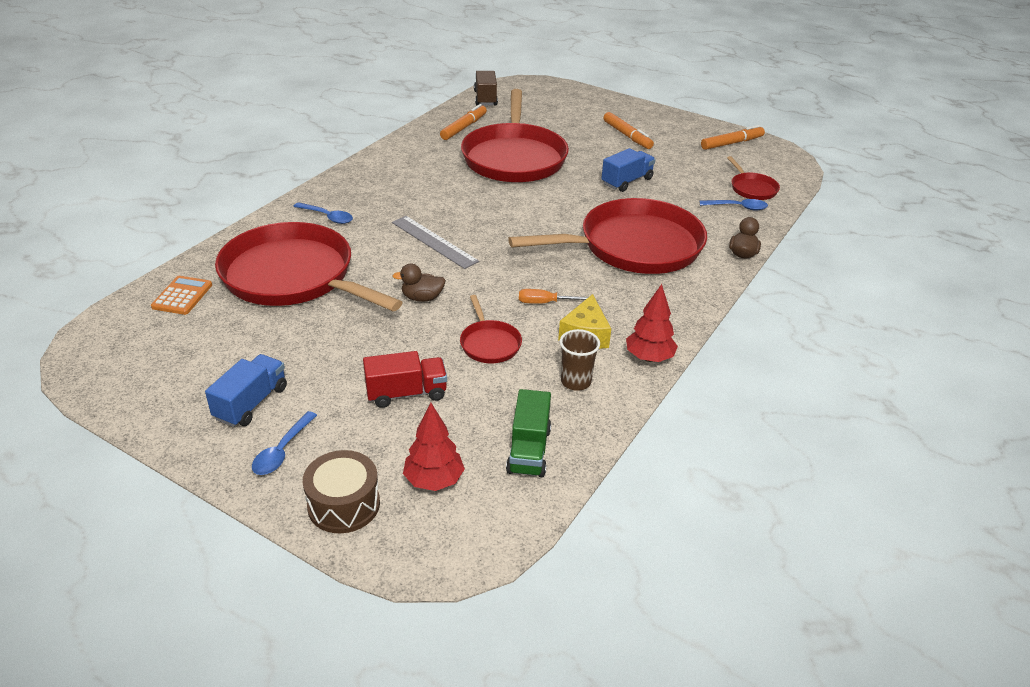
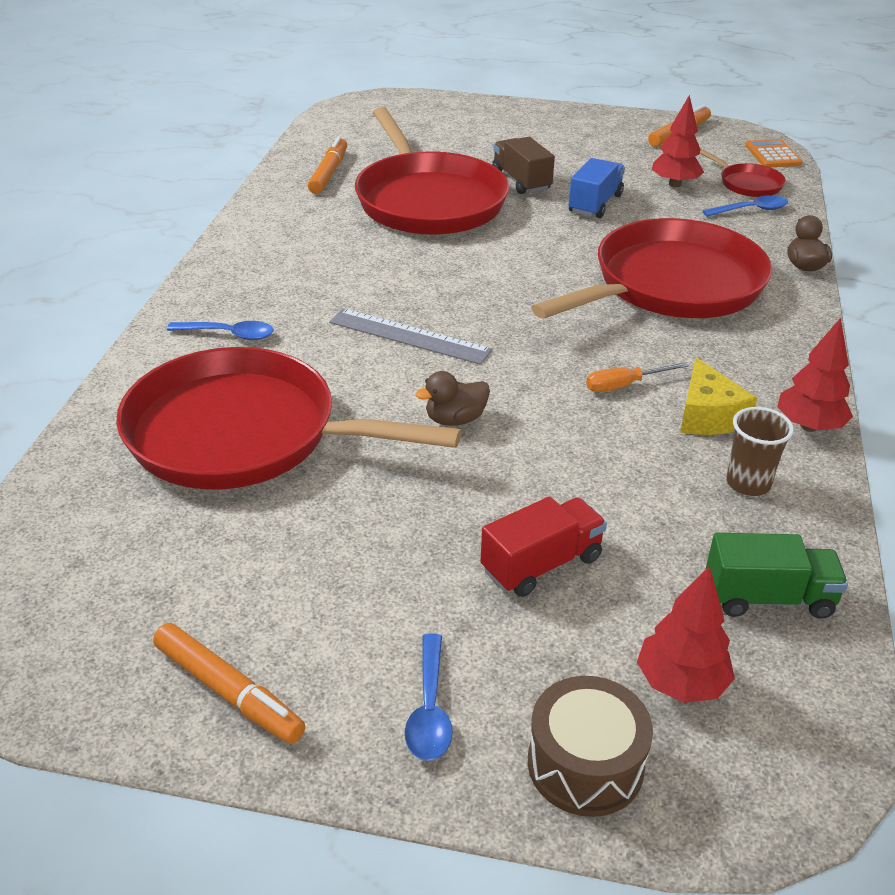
camera: 20 degrees left, 0 degrees up
orange calculator [151,276,212,315] -> orange calculator moved to [745,139,802,167]
blue truck [205,354,287,427] -> none
red pan [460,295,522,363] -> none
brown truck [474,71,498,106] -> brown truck moved to [492,137,555,194]
green truck [506,389,551,477] -> green truck turned 75 degrees counterclockwise [706,533,848,619]
orange marker [603,112,654,149] -> orange marker moved to [153,623,305,744]
none -> red tree [651,95,704,187]

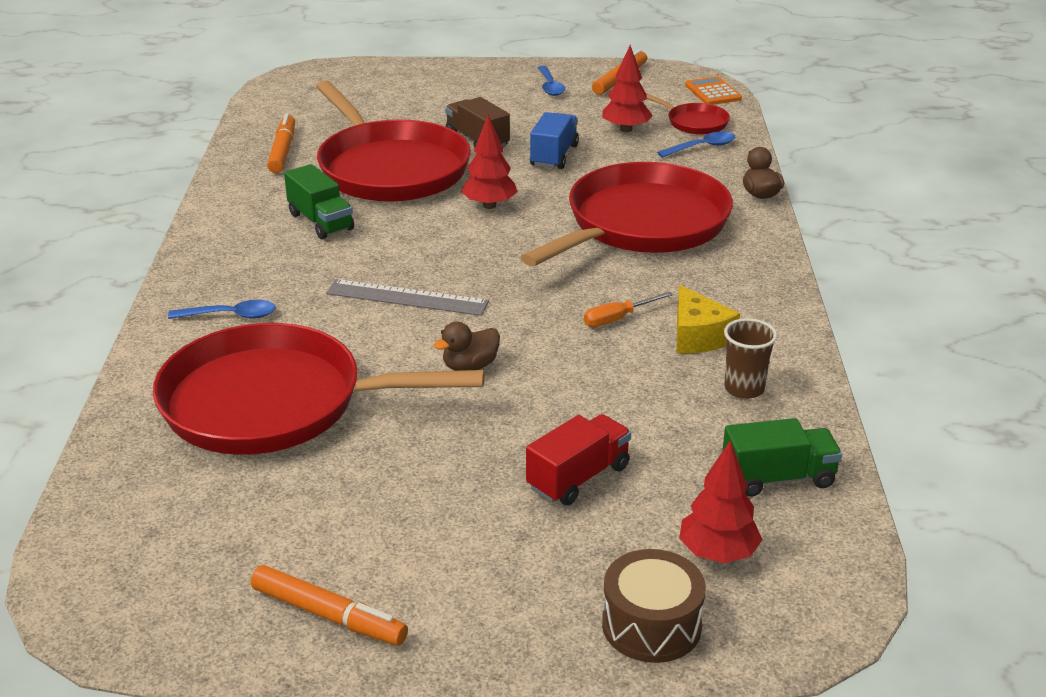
camera: 10 degrees left, 5 degrees down
blue spoon [405,633,453,761] -> blue spoon moved to [538,66,565,96]
red tree [777,318,853,432] -> red tree moved to [461,114,518,209]
none -> green truck [284,164,354,239]

